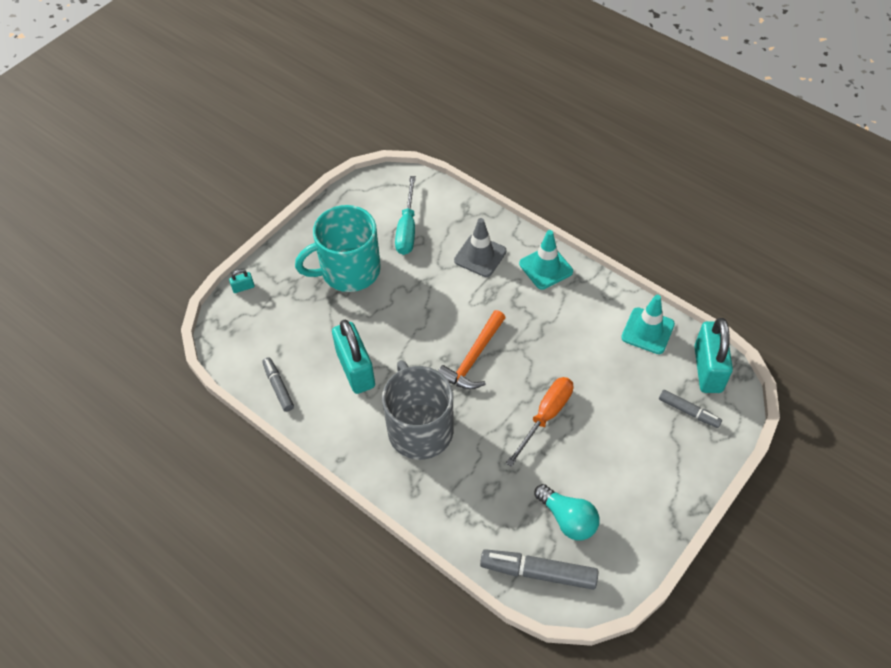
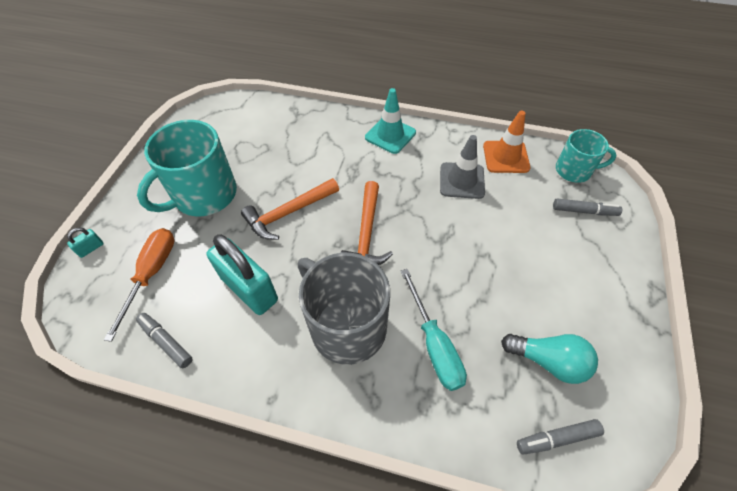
camera: 25 degrees left, 0 degrees up
turquoise screwdriver [395,176,416,255] -> turquoise screwdriver moved to [401,269,467,391]
grey traffic cone [454,218,506,277] -> grey traffic cone moved to [440,135,485,199]
grey marker [480,549,598,590] -> grey marker [517,419,604,455], size x0.61
orange screwdriver [506,377,573,467] -> orange screwdriver moved to [104,228,174,342]
turquoise traffic cone [621,295,675,354] -> orange traffic cone [483,110,530,173]
turquoise padlock [694,318,733,393] -> turquoise mug [556,129,617,183]
none -> orange hammer [241,178,339,240]

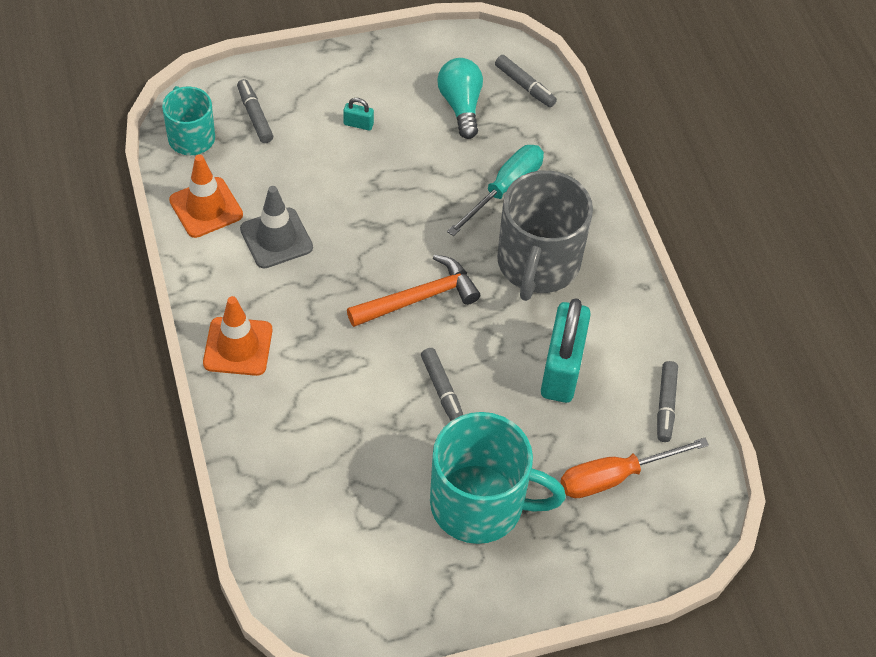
camera: 125 degrees left, 0 degrees up
turquoise padlock [67,227,104,258] -> turquoise padlock moved to [343,98,374,131]
orange hammer [241,178,339,240] -> grey marker [421,348,463,421]
turquoise traffic cone [365,88,416,154] -> orange traffic cone [203,296,272,376]

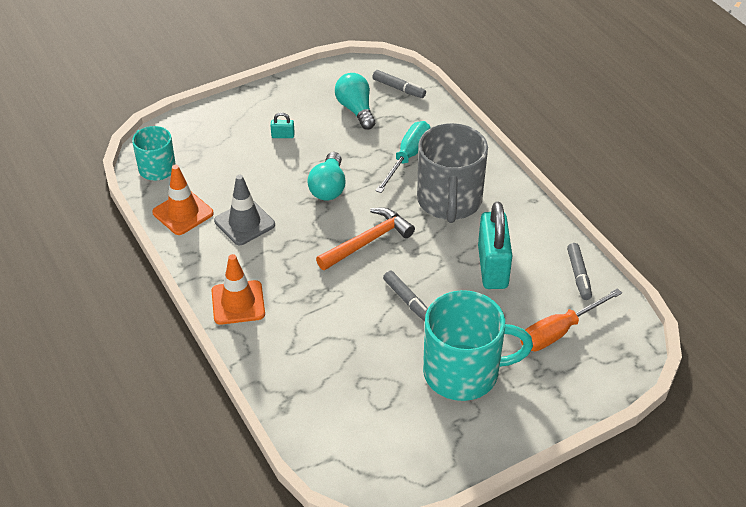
camera: 10 degrees left, 10 degrees down
grey marker [237,79,273,143] -> none
none -> turquoise light bulb [307,152,346,200]

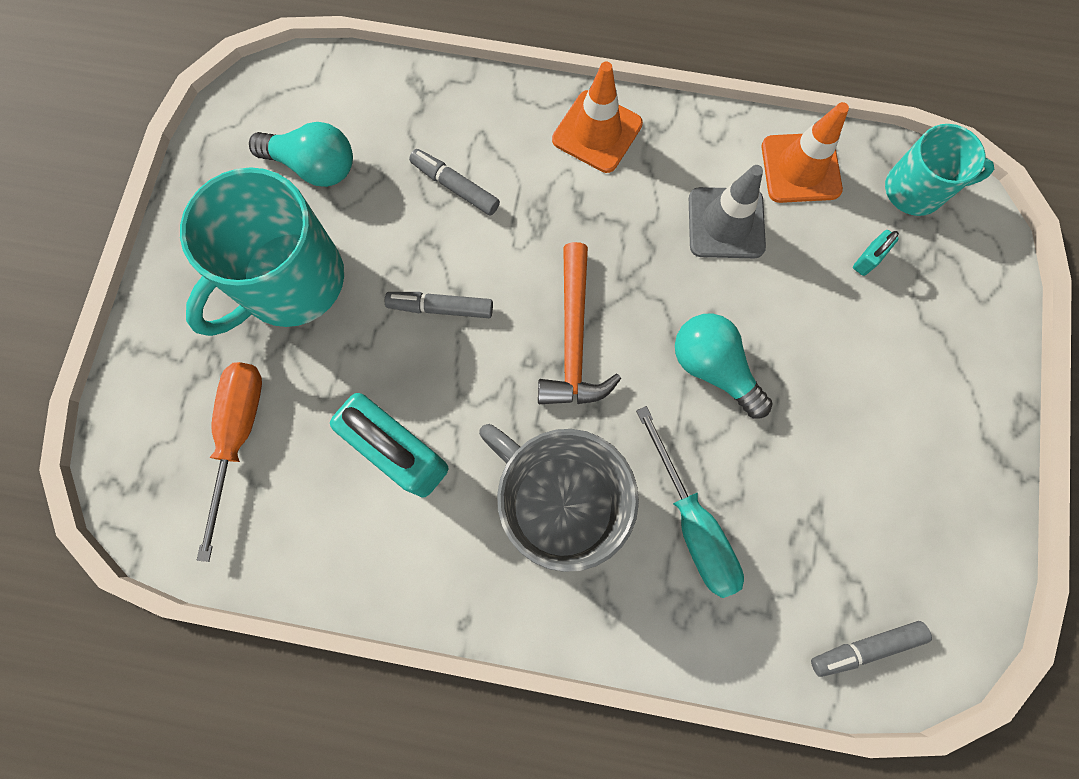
camera: 130 degrees right, 30 degrees up
turquoise padlock [270,112,295,138] -> turquoise padlock moved to [853,230,899,276]
turquoise light bulb [335,73,375,130] -> turquoise light bulb moved to [249,122,353,187]
grey marker [567,243,592,300] -> grey marker moved to [409,149,500,215]

